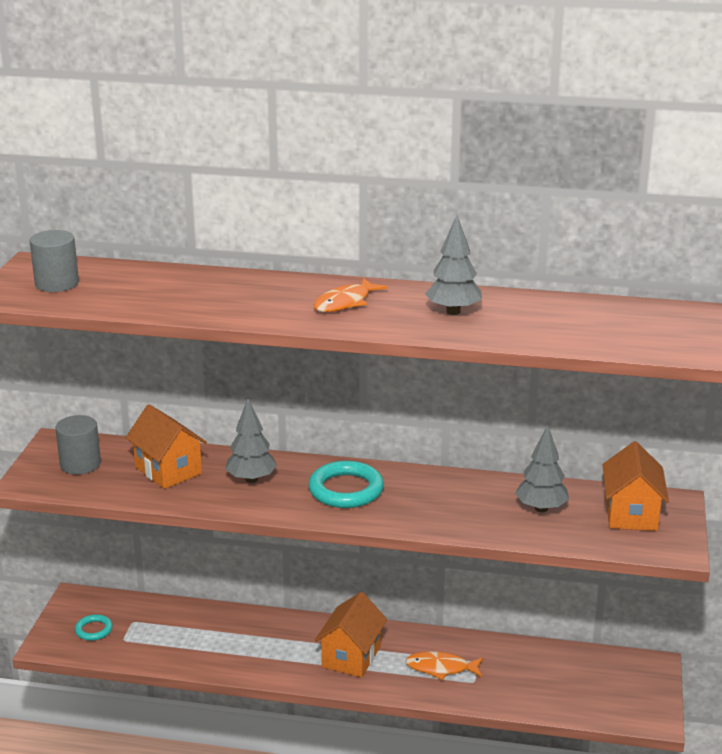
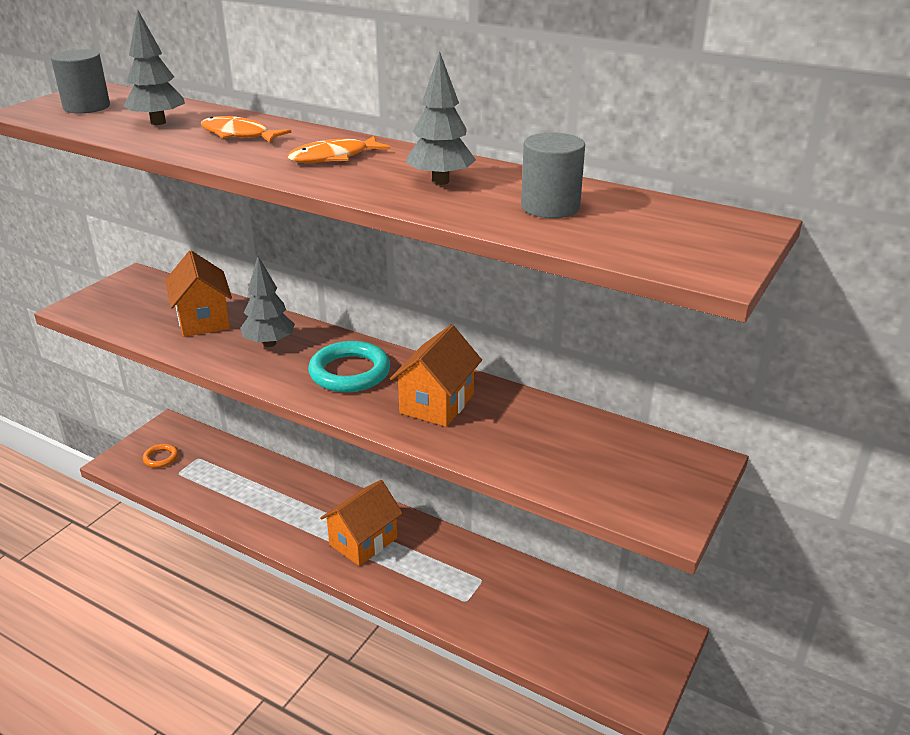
camera: 20 degrees right, 5 degrees up
grey cylinder [55,415,101,475] -> grey cylinder moved to [521,132,585,218]
turquoise ring [75,614,113,641] -> orange ring [143,444,179,468]
orange fish [405,651,483,680] -> orange fish moved to [201,116,291,143]
grey tree [515,425,569,512] -> grey tree moved to [123,10,185,125]
orange house [602,441,669,531] -> orange house moved to [390,325,482,427]

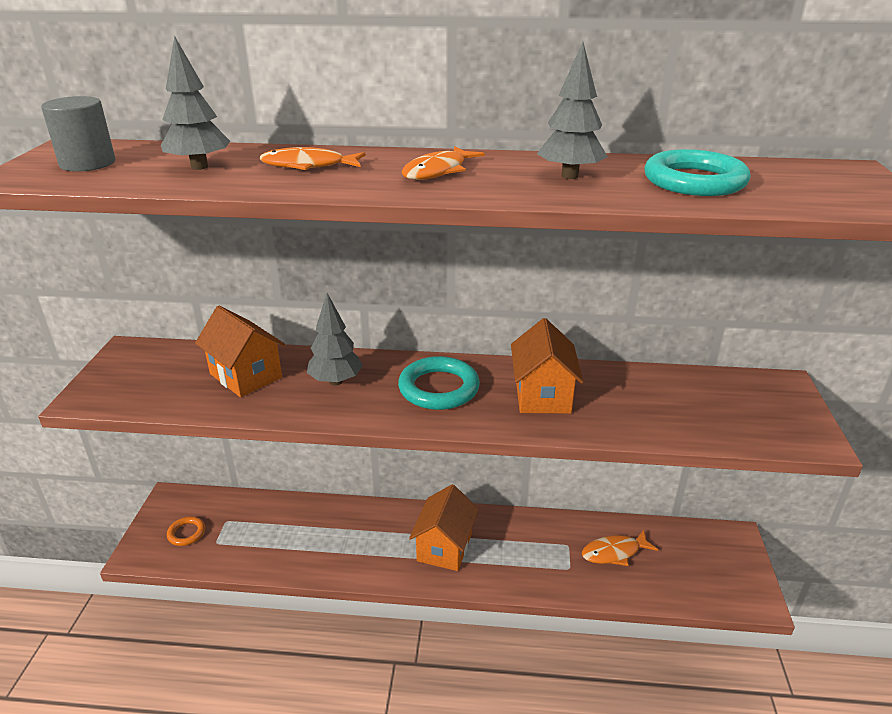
camera: 25 degrees left, 0 degrees up
grey cylinder [521,132,585,218] -> turquoise ring [645,149,751,196]
none -> orange fish [582,530,658,566]

